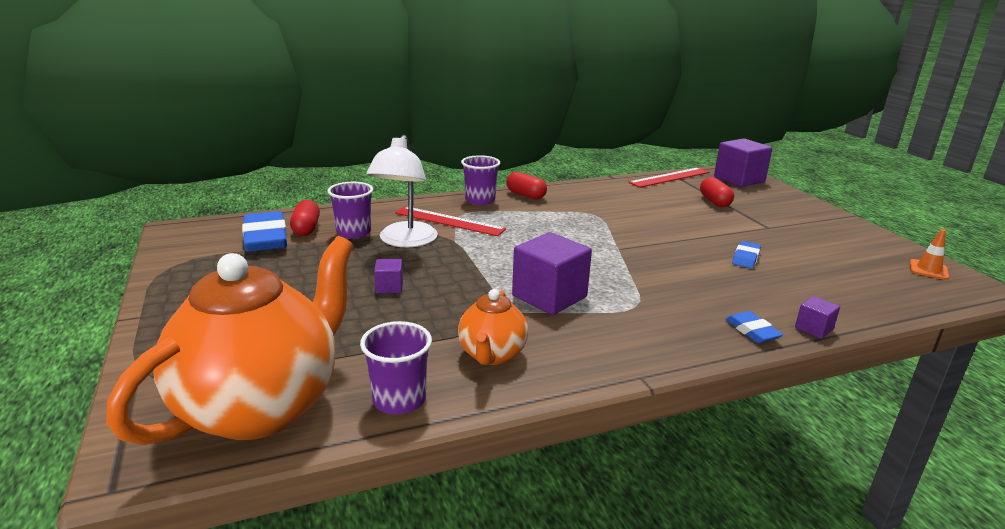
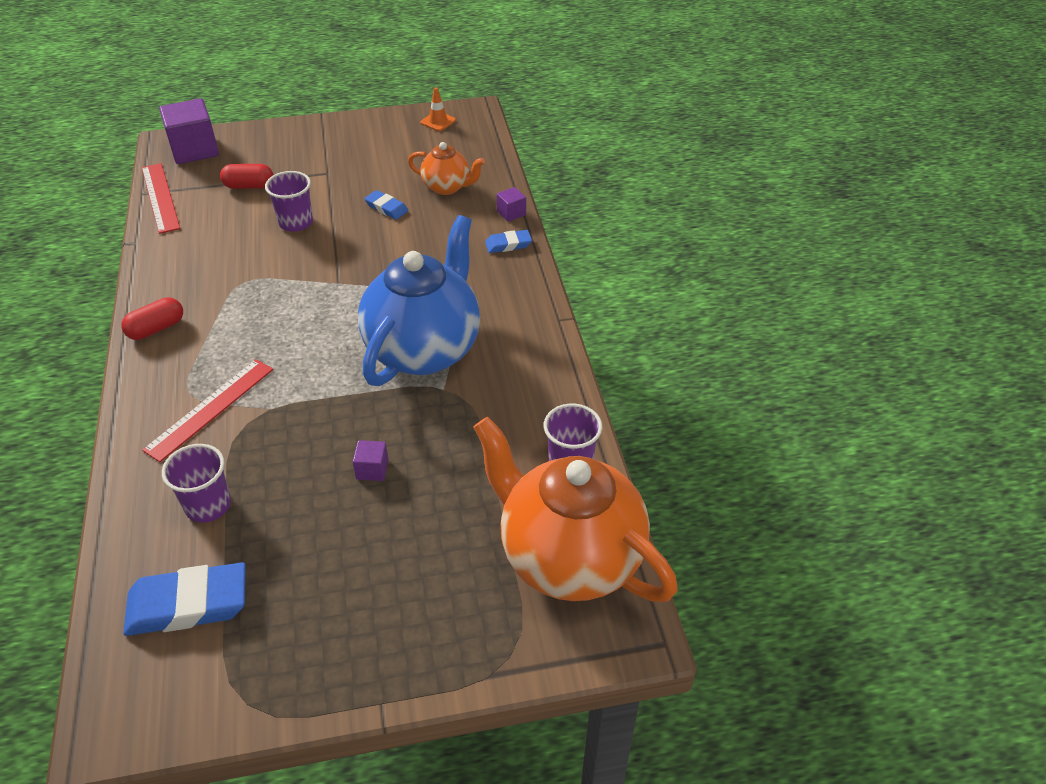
camera: 80 degrees left, 20 degrees up
red capsule [290,200,320,236] -> none
white lamp [366,135,438,247] -> none
orange teapot [458,289,528,365] -> orange teapot moved to [408,142,485,195]
purple cup [461,155,500,205] -> purple cup moved to [265,171,313,232]
purple cube [512,232,592,315] -> blue teapot [358,215,480,386]

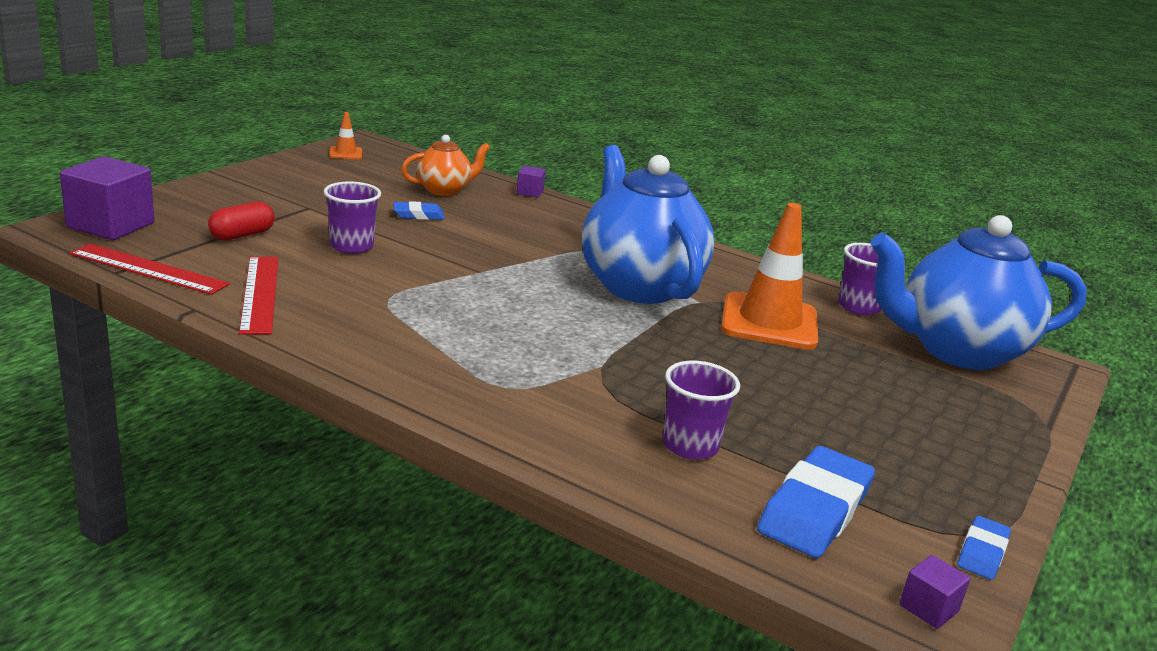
camera: 50 degrees left, 20 degrees down
red capsule [121,297,183,340] -> none
red ruler [142,359,273,462] -> red ruler moved to [239,256,278,335]
purple cube [353,440,389,481] -> purple cube moved to [899,555,971,629]
orange teapot [473,417,678,602] -> blue teapot [870,215,1087,370]
blue eraser [485,230,532,253] -> blue eraser moved to [957,516,1011,580]
none -> orange traffic cone [721,203,818,350]

